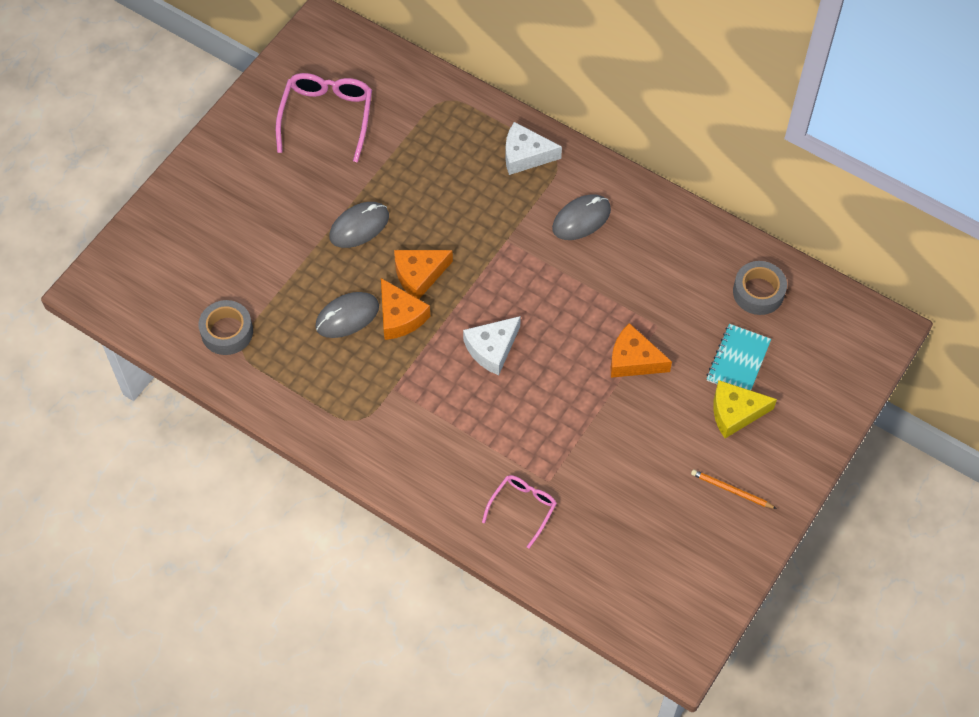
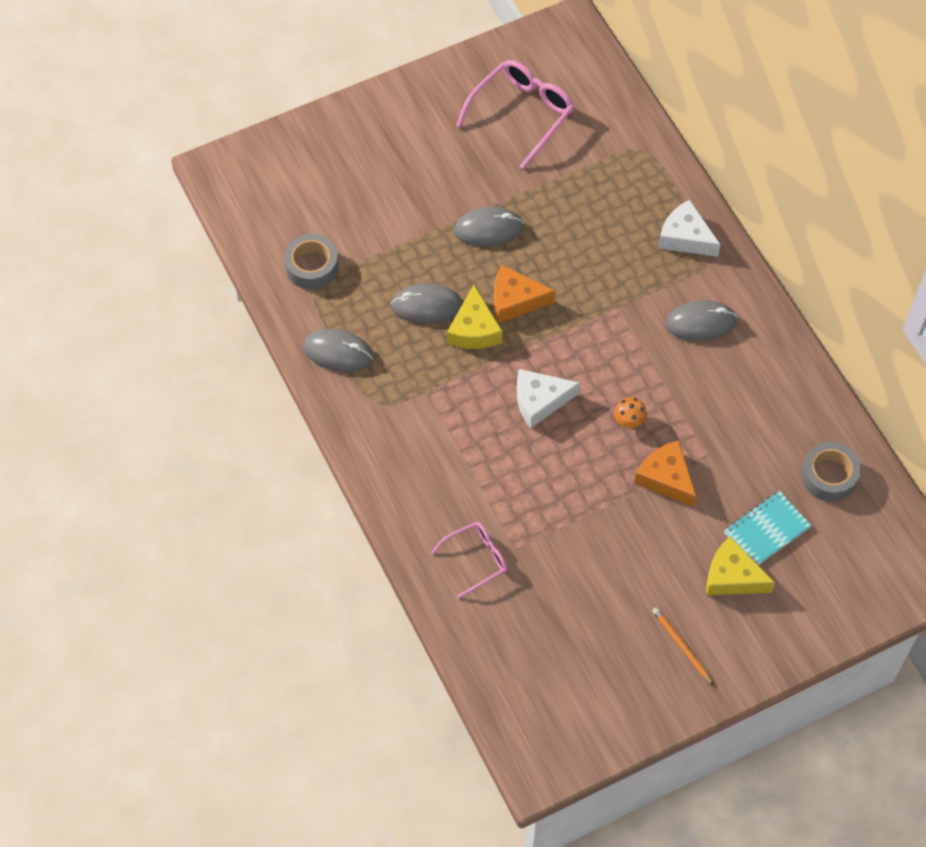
camera: 30 degrees right, 0 degrees up
orange cheese [381,278,430,340] -> yellow cheese [447,285,503,349]
none -> grey mouse [303,329,374,372]
none -> orange mushroom [614,397,647,428]

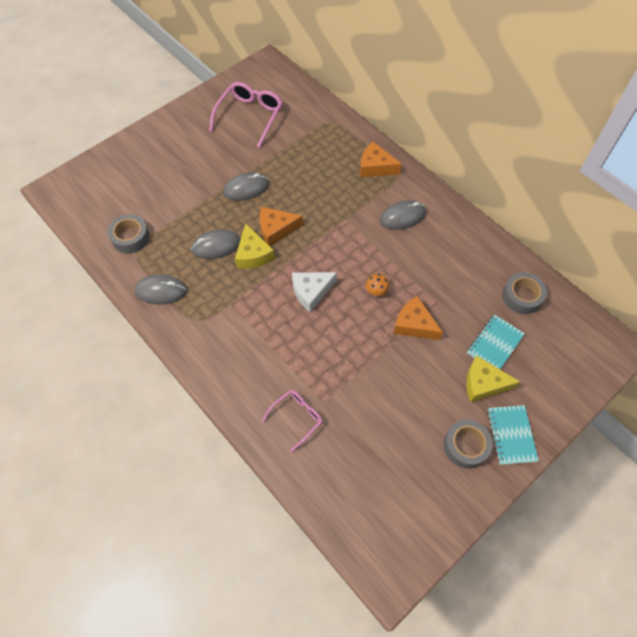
camera: 15 degrees left, 0 degrees up
orange pencil [652,607,714,686] -> grey tape [444,420,493,469]
white cheese [658,200,721,257] -> orange cheese [360,142,402,177]
none -> turquoise notebook [487,405,539,465]

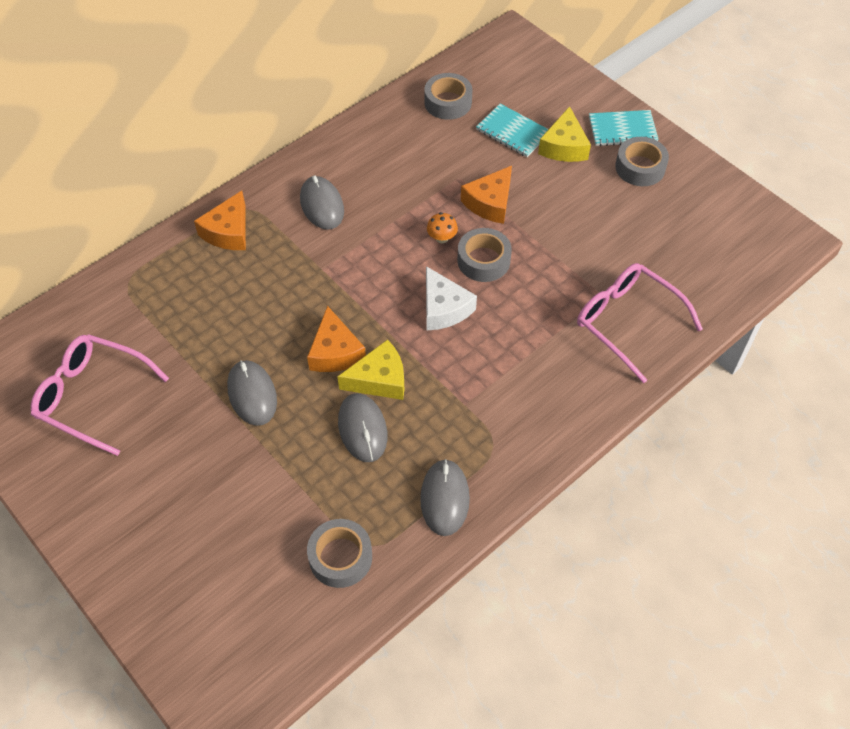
camera: 90 degrees left, 5 degrees down
pink glasses [262,390,323,452] -> pink glasses [577,263,703,383], size x1.66
none -> grey tape [457,228,512,282]

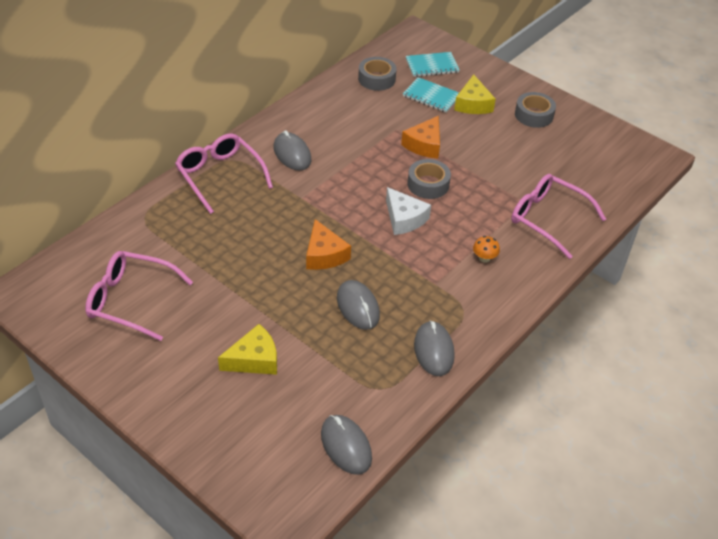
camera: 10 degrees left, 10 degrees down
orange cheese [194,191,246,250] -> pink glasses [175,134,273,214]
grey mouse [227,360,277,426] -> grey mouse moved to [321,415,372,475]
grey tape [307,519,372,588] -> none
yellow cheese [337,339,404,400] -> yellow cheese moved to [218,324,277,375]
orange mushroom [427,212,458,243] -> orange mushroom moved to [473,236,500,263]
turquoise notebook [589,110,659,146] -> turquoise notebook moved to [406,52,460,77]

